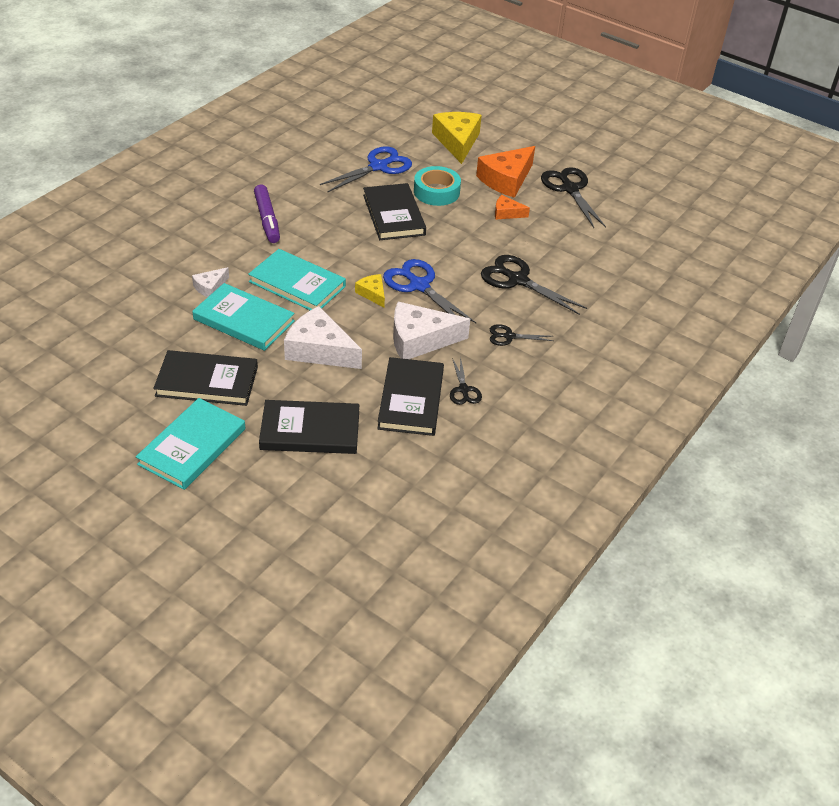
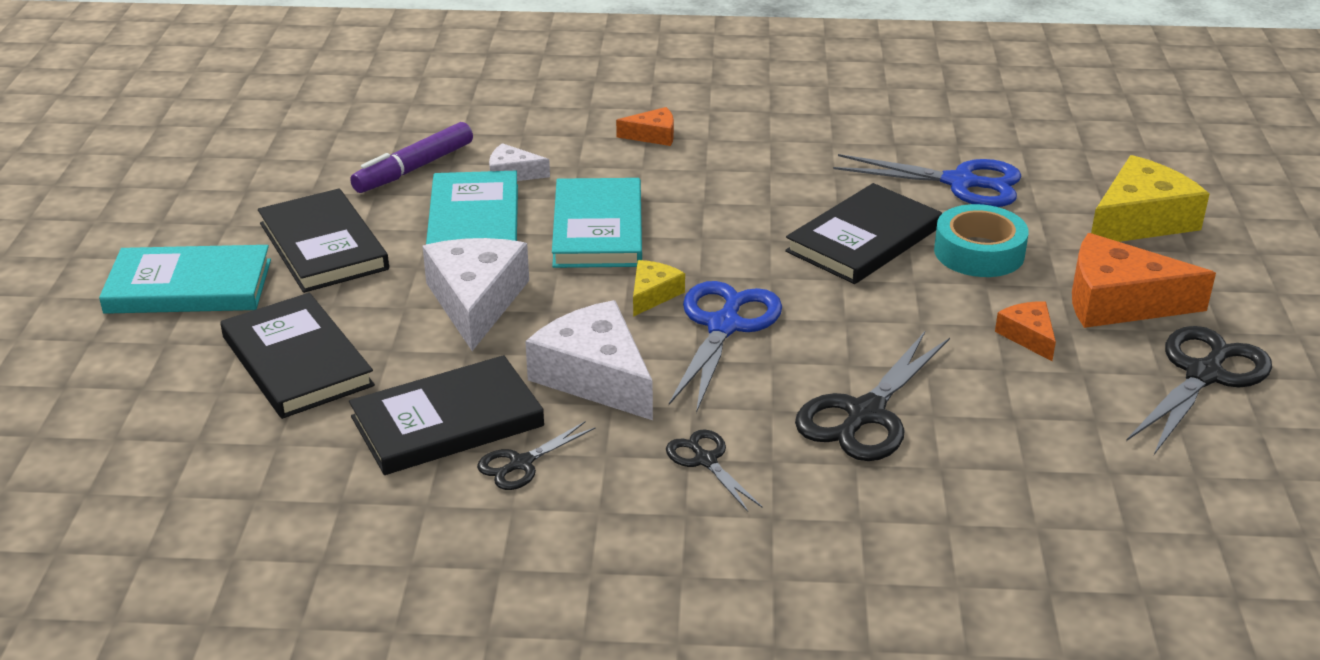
camera: 60 degrees right, 10 degrees down
purple marker [254,185,280,243] -> purple marker moved to [350,122,473,193]
black scissors [481,255,587,315] -> black scissors turned 150 degrees counterclockwise [795,332,950,461]
none -> orange cheese [616,107,674,146]

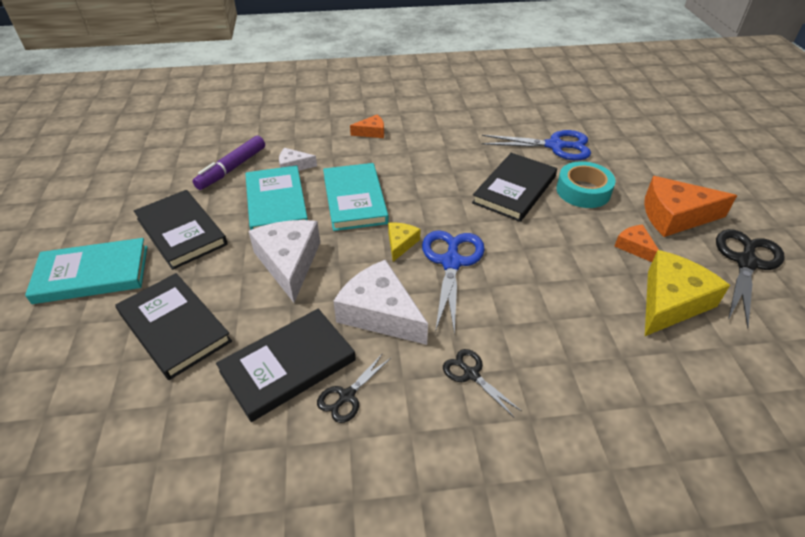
camera: 10 degrees left, 10 degrees up
black scissors [795,332,950,461] -> none
yellow cheese [1091,155,1209,242] -> yellow cheese moved to [645,250,730,336]

